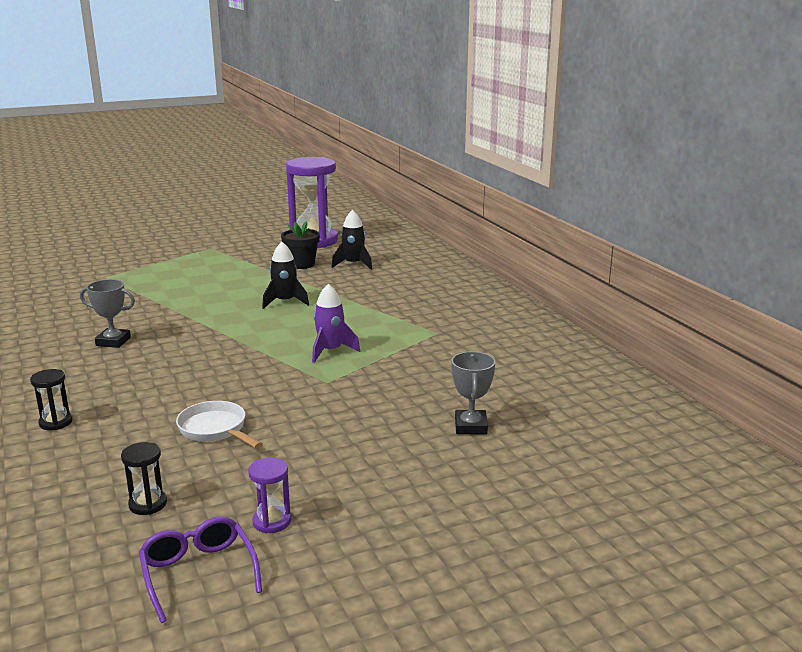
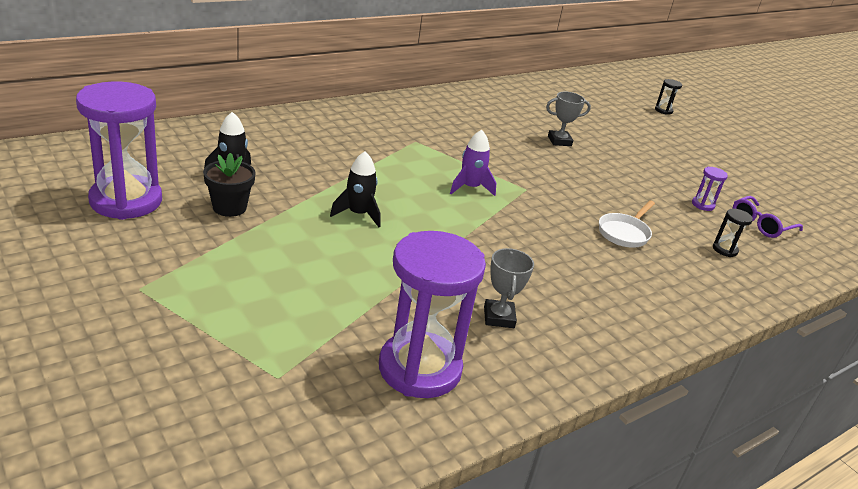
camera: 105 degrees left, 10 degrees up
black hourglass [30,369,73,430] -> black hourglass moved to [655,79,682,115]
none -> purple hourglass [379,231,486,398]

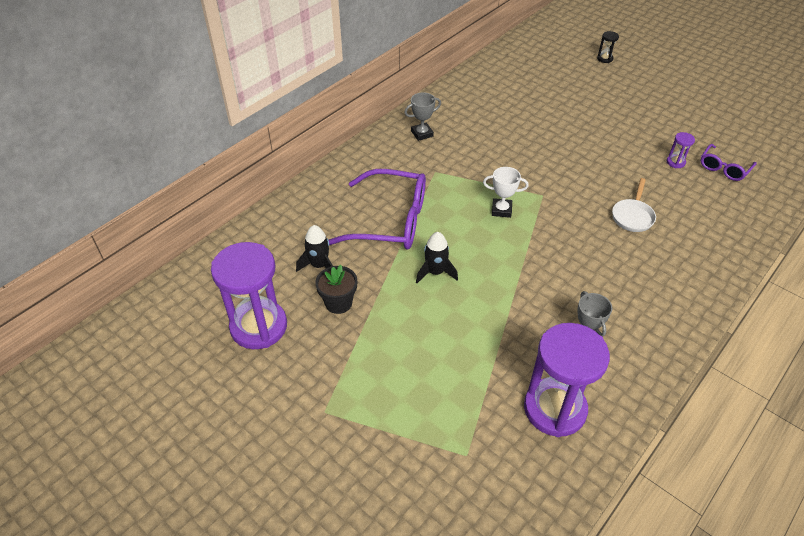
camera: 10 degrees left, 15 degrees up
purple rocket [450,130,496,196] -> white trophy [483,167,529,218]
grey trophy [546,92,591,146] -> grey trophy moved to [404,92,441,141]
black hourglass [713,209,753,257] -> none
none -> purple glasses [329,169,426,249]

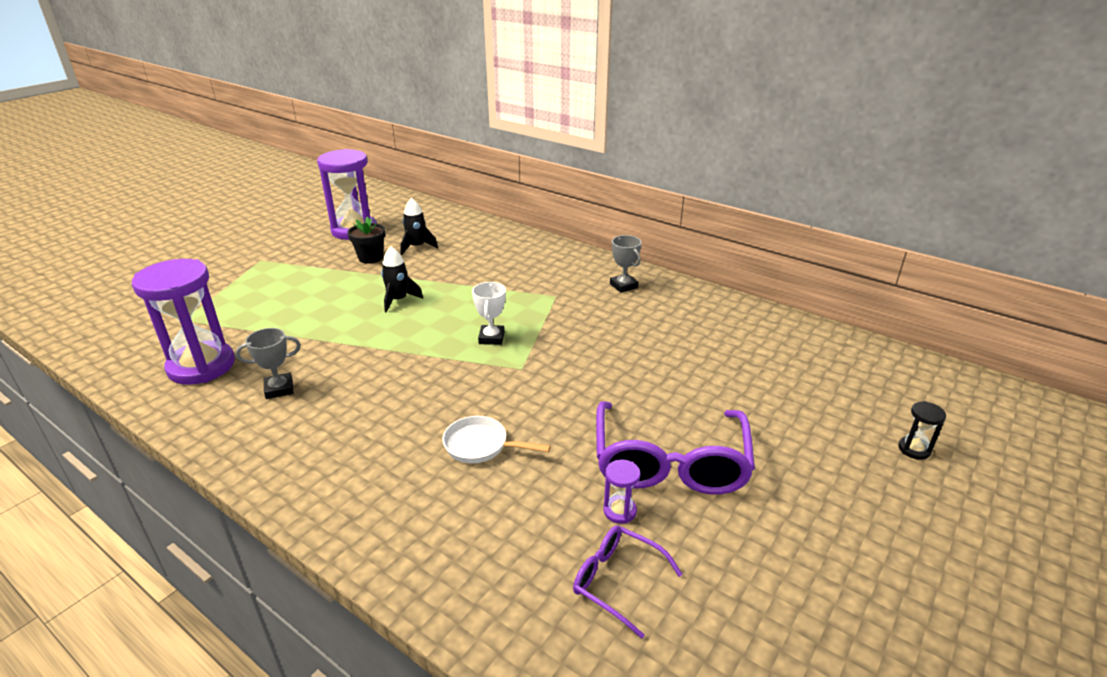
camera: 85 degrees right, 15 degrees down
purple glasses [329,169,426,249] -> purple glasses moved to [596,401,755,495]

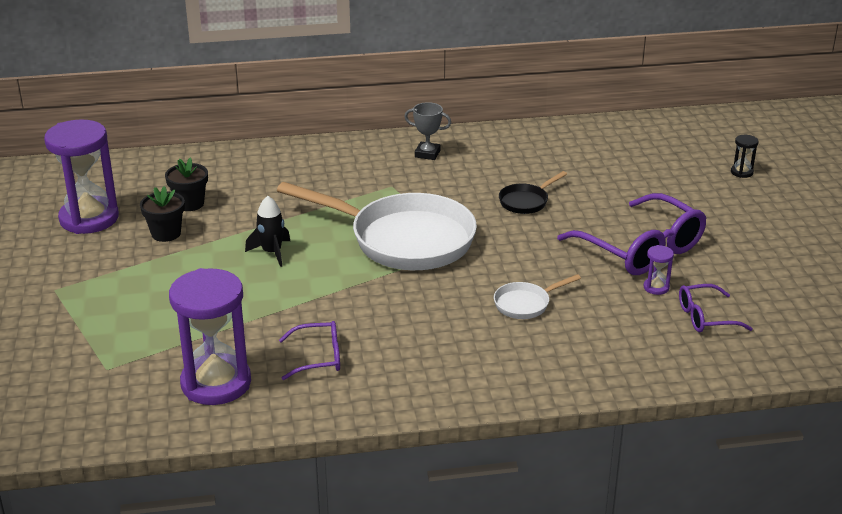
camera: 45 degrees left, 0 degrees up
grey trophy [236,328,301,399] -> purple glasses [279,321,340,380]
black rocket [400,198,438,255] -> black flower pot [165,157,208,211]
white trophy [472,282,506,345] -> white pan [277,182,477,270]
none -> black pan [499,171,567,214]

